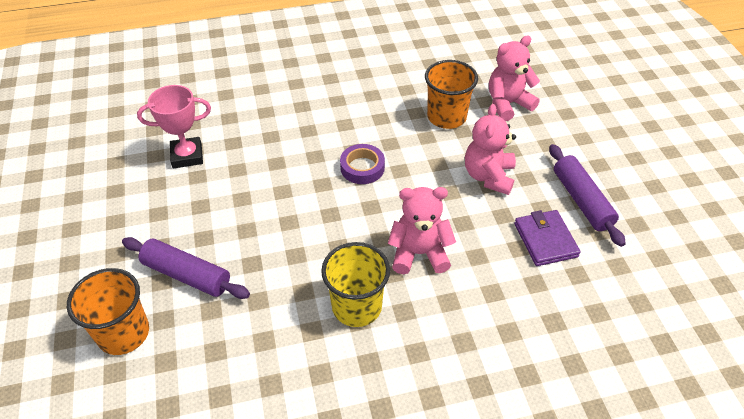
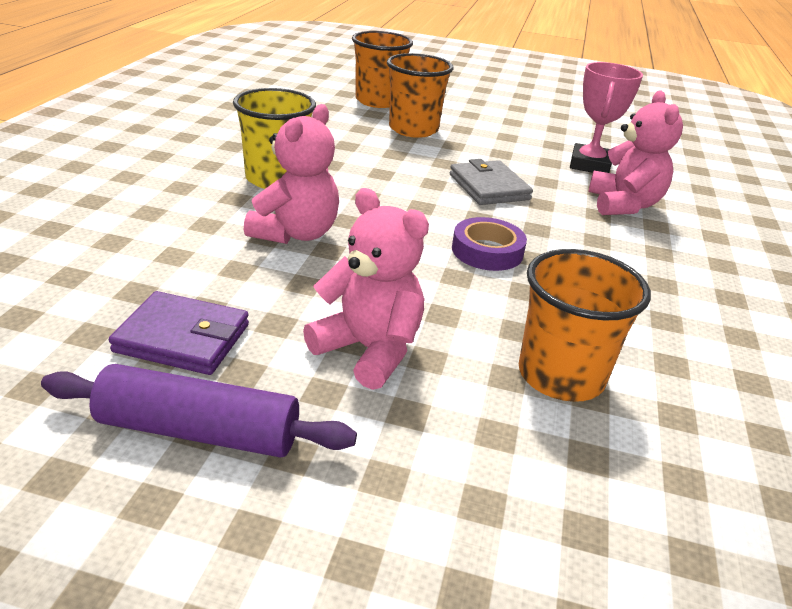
camera: 115 degrees right, 15 degrees down
purple rolling pin [122,237,250,299] -> orange cup [387,53,454,138]
pink teddy bear [489,35,540,121] -> pink teddy bear moved to [588,91,683,215]
none -> grey wallet [450,159,533,205]

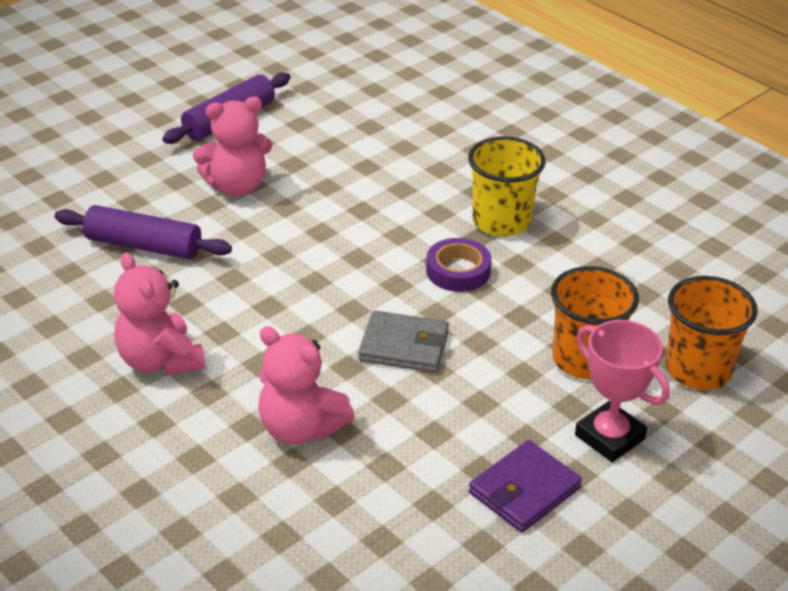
camera: 125 degrees right, 5 degrees up
purple wallet [109,291,249,375] -> purple wallet moved to [469,440,582,532]
pink teddy bear [244,104,339,244] -> pink teddy bear moved to [114,252,205,376]
purple tape [452,217,527,271] -> purple tape moved to [426,238,492,292]
orange cup [519,249,651,402] -> purple rolling pin [55,205,232,259]
pink trophy [570,62,643,173] -> pink trophy moved to [575,320,670,462]

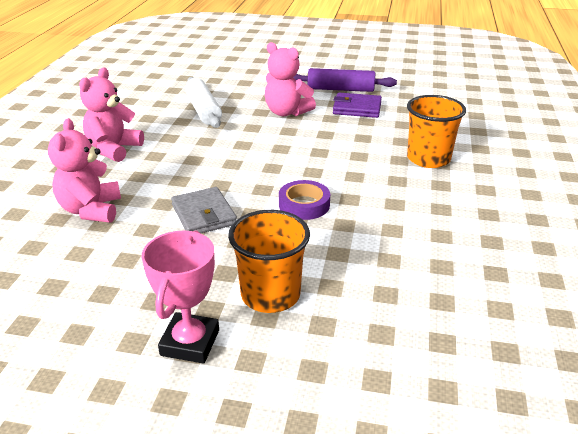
camera: 55 degrees right, 5 degrees down
purple rolling pin [55,205,232,259] -> white rolling pin [185,77,222,128]
yellow cup [468,136,546,236] -> none
purple wallet [469,440,582,532] -> purple wallet moved to [333,93,382,118]
orange cup [665,276,758,390] -> orange cup moved to [407,95,466,168]

